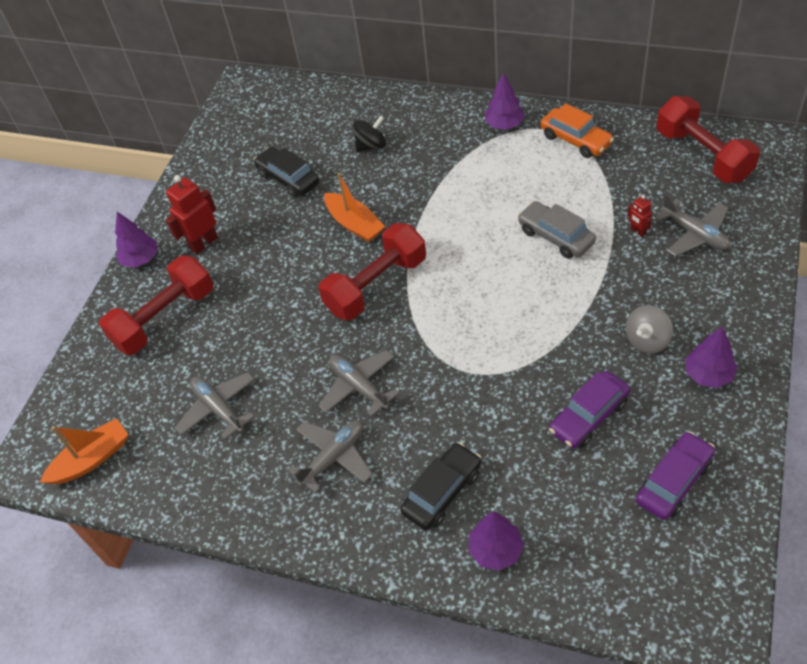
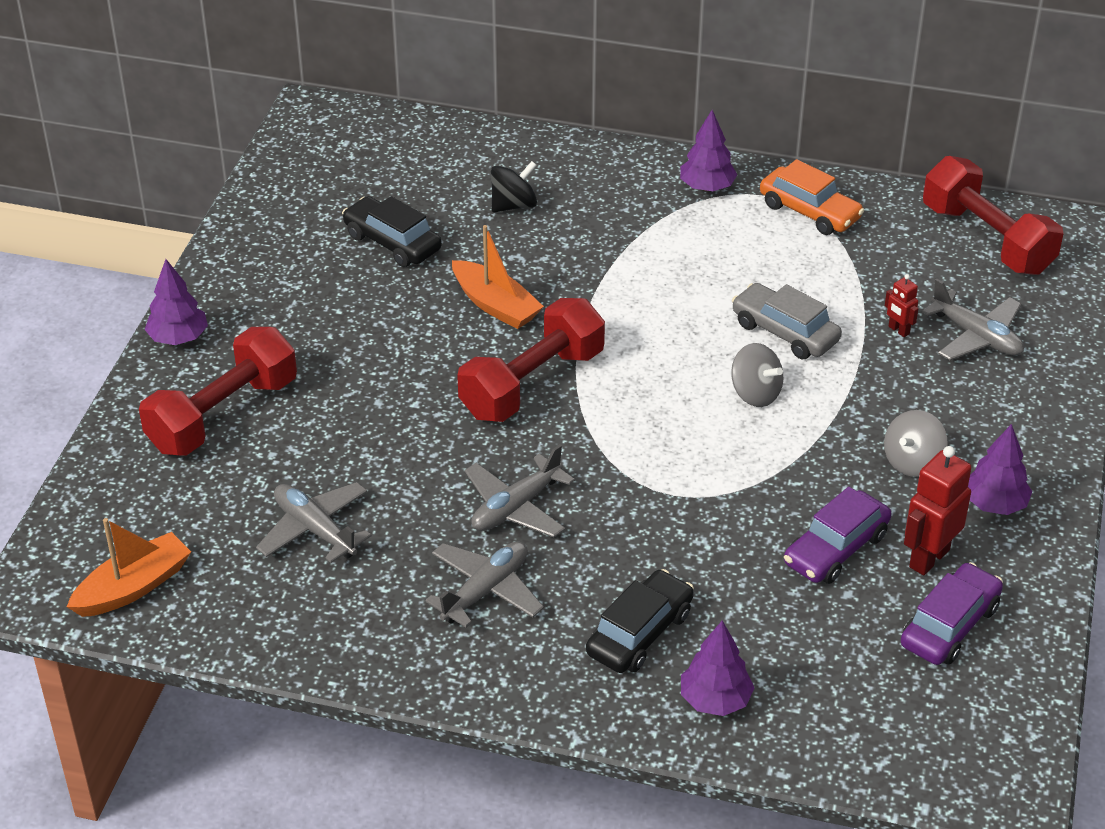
camera: 10 degrees left, 10 degrees down
red robot [166,175,218,254] -> red robot moved to [904,446,972,575]
grey plane [318,350,399,417] -> grey plane turned 90 degrees counterclockwise [465,444,575,538]
none -> grey spinning top [731,343,783,407]

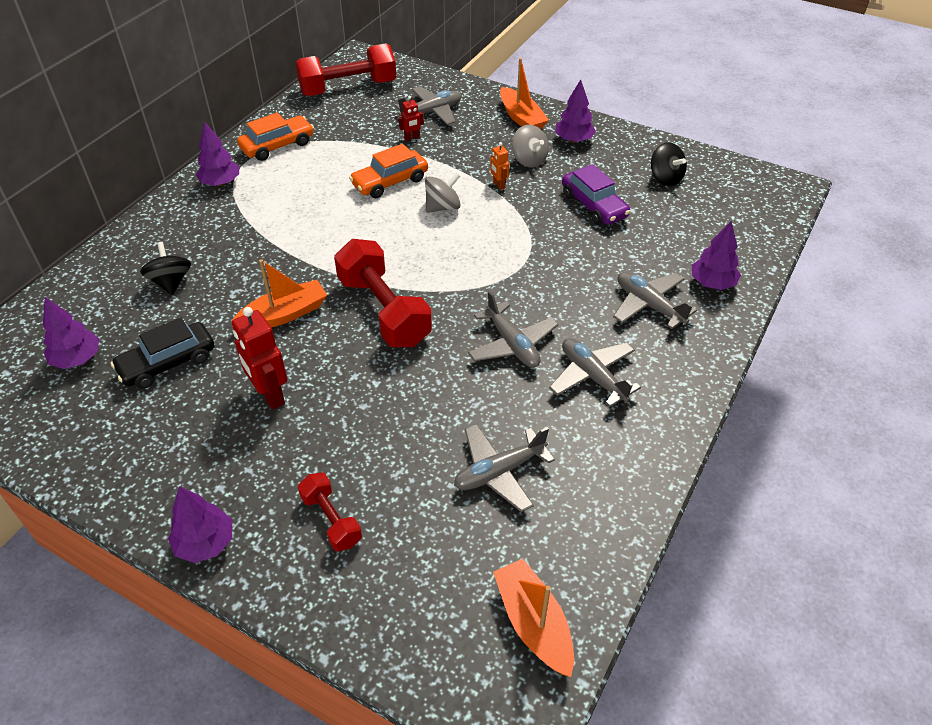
camera: 75 degrees left, 5 degrees up
red dumbbell [139,327,297,456] -> red dumbbell [298,472,362,552], size x0.53
black car [586,569,694,673] -> grey plane [613,272,697,329]
grey car [732,283,842,359] -> orange car [349,144,428,198]
purple car [901,562,1003,665] -> black spinning top [651,142,687,186]
red robot [904,446,972,575] -> red robot moved to [232,307,288,410]
none -> purple tree [43,297,99,369]
none -> orange robot [490,142,509,190]
none -> orange boat [500,58,549,129]

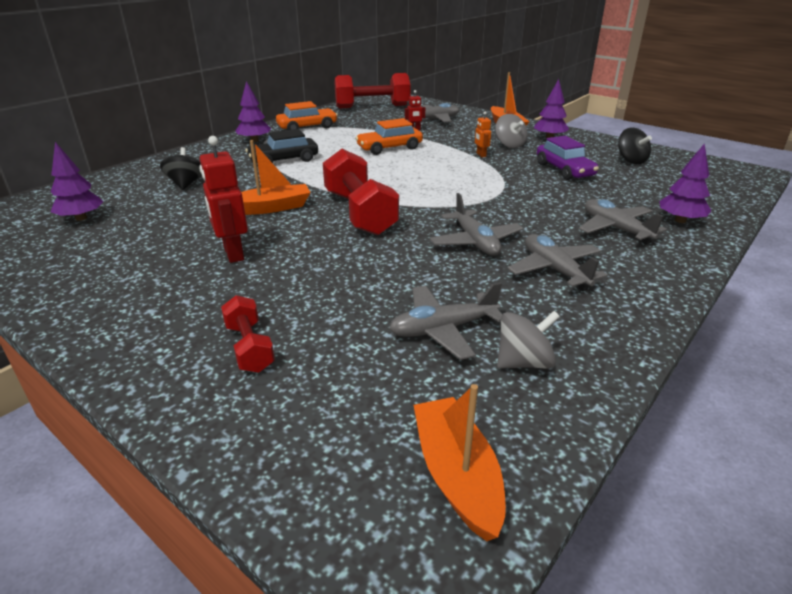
camera: 10 degrees right, 15 degrees down
black car [111,317,214,389] -> black car moved to [245,129,318,163]
purple tree [168,486,232,563] -> none
grey spinning top [425,173,461,213] -> grey spinning top moved to [497,311,560,369]

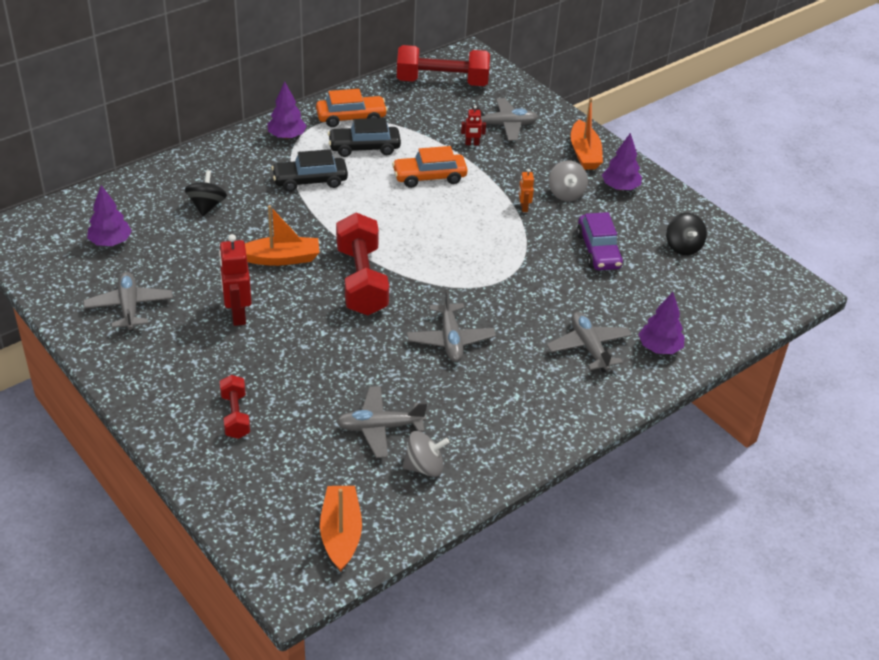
camera: 10 degrees right, 10 degrees up
grey plane [508,234,607,291] -> grey plane moved to [83,272,173,331]
none -> black car [328,118,401,157]

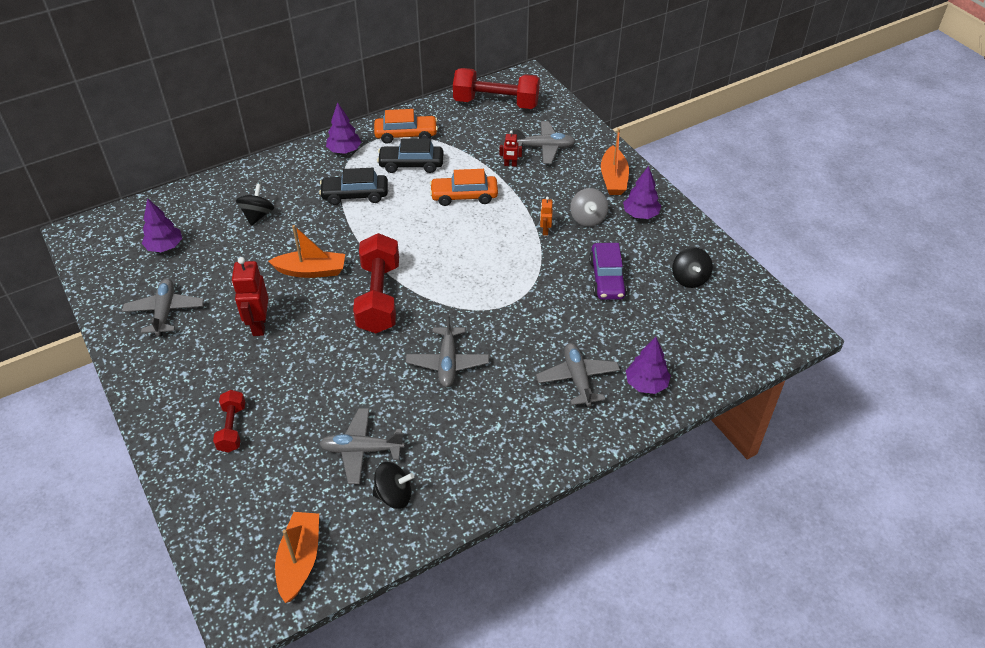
camera: 10 degrees right, 5 degrees up
grey spinning top [402,431,450,477] -> black spinning top [372,462,414,509]

